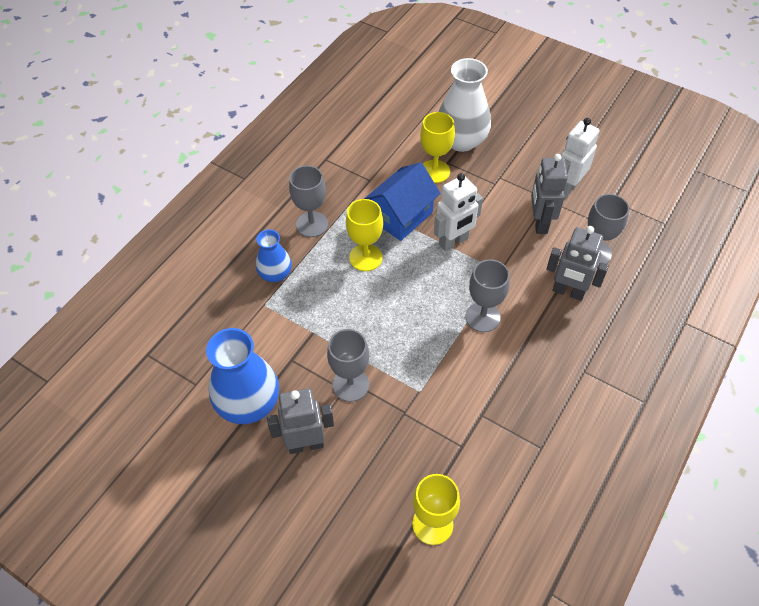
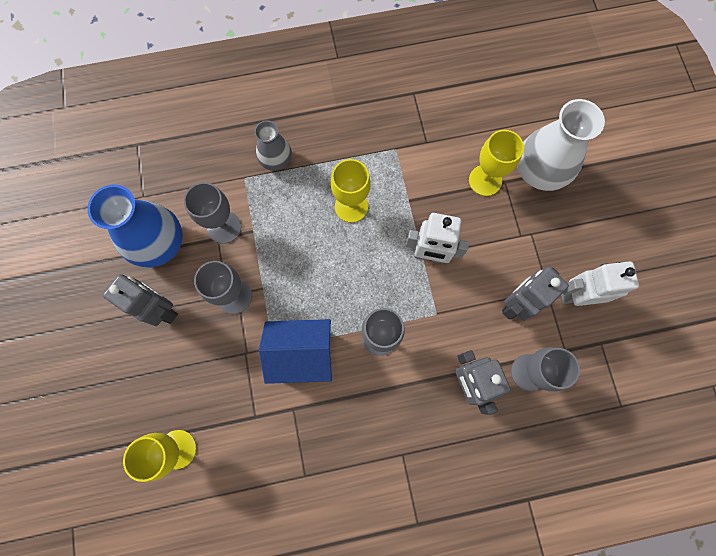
camera: 45 degrees right, 20 degrees up
blue vase [256,229,292,282] -> grey vase [254,120,292,171]
grey goblet [289,165,328,237] -> grey goblet moved to [184,182,241,244]
blue house [364,162,441,241] -> blue house moved to [259,319,332,384]

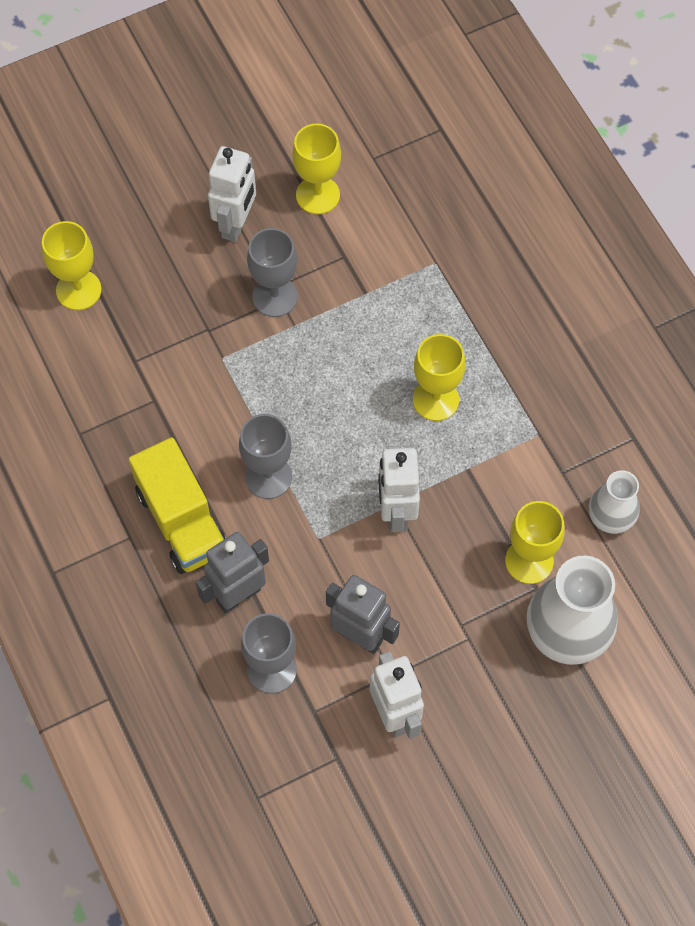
camera: 75 degrees right, 10 degrees down
blue vase [87,185,183,268] -> yellow goblet [292,123,341,214]
grey robot [103,274,178,326] -> white robot [208,146,256,242]
grey goblet [184,182,241,244] -> none
grey vase [254,120,292,171] -> none
blue house [259,319,332,384] -> none
none -> yellow truck [129,437,226,574]
none -> white vase [589,470,640,534]

